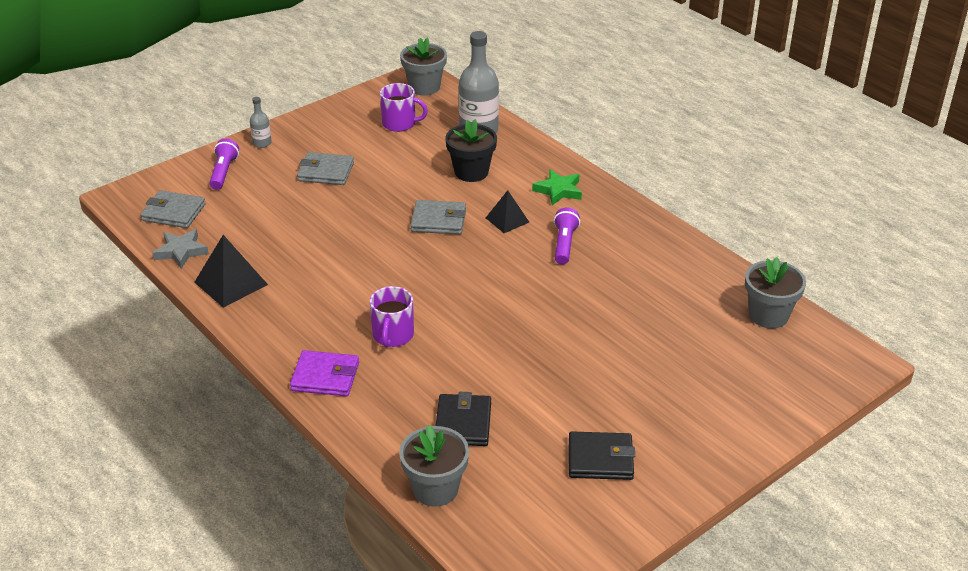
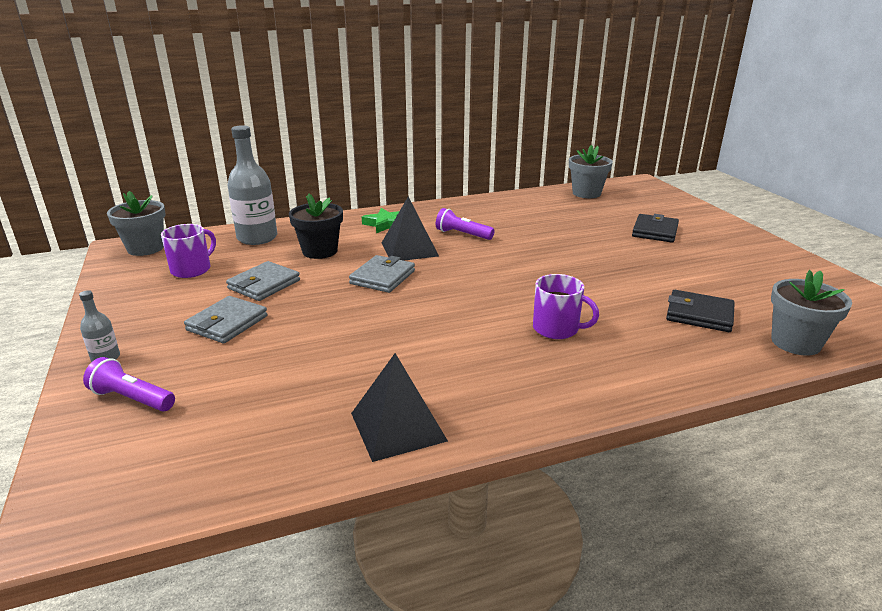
camera: 70 degrees left, 10 degrees down
grey wallet [140,190,206,228] -> grey wallet moved to [226,261,300,301]
grey star [152,229,209,269] -> none
purple wallet [290,350,359,396] -> none
black pyramid [486,190,529,233] -> black pyramid [382,197,439,261], size x1.56
black wallet [569,431,635,480] -> black wallet moved to [632,214,679,243]

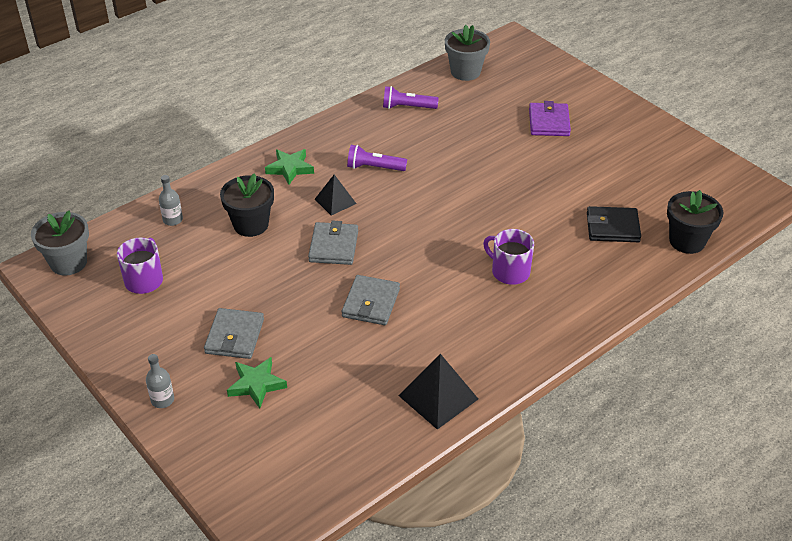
camera: 20 degrees left, 15 degrees up
purple flashlight [83,357,175,411] -> purple flashlight moved to [383,86,439,109]
grey wallet [226,261,300,301] -> grey wallet moved to [342,275,400,325]
grey bottle [227,125,277,245] -> grey bottle [159,175,183,226], size x0.48
black pyramid [382,197,439,261] -> black pyramid [315,175,356,216], size x0.64
purple mug [533,274,599,339] -> purple mug turned 150 degrees counterclockwise [483,229,534,285]
black wallet [632,214,679,243] -> purple wallet [529,101,571,136]
grey flower pot [771,270,852,356] -> black flower pot [667,190,723,254]
none -> green star [227,357,287,408]

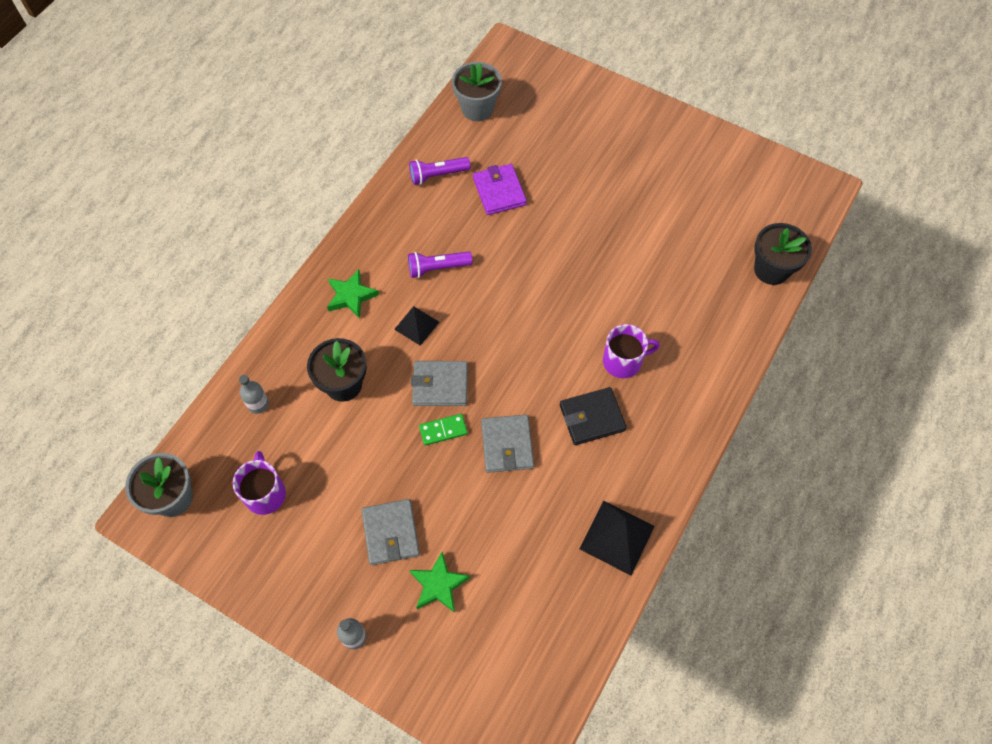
camera: 20 degrees left, 20 degrees up
grey wallet [308,221,358,265] -> grey wallet turned 75 degrees counterclockwise [411,361,468,406]
purple mug [483,229,534,285] -> purple mug turned 150 degrees clockwise [603,324,660,378]
purple wallet [529,101,571,136] -> purple wallet moved to [473,164,527,215]
black wallet [587,206,641,242] -> black wallet moved to [560,387,627,445]
none -> green domino [419,414,468,446]

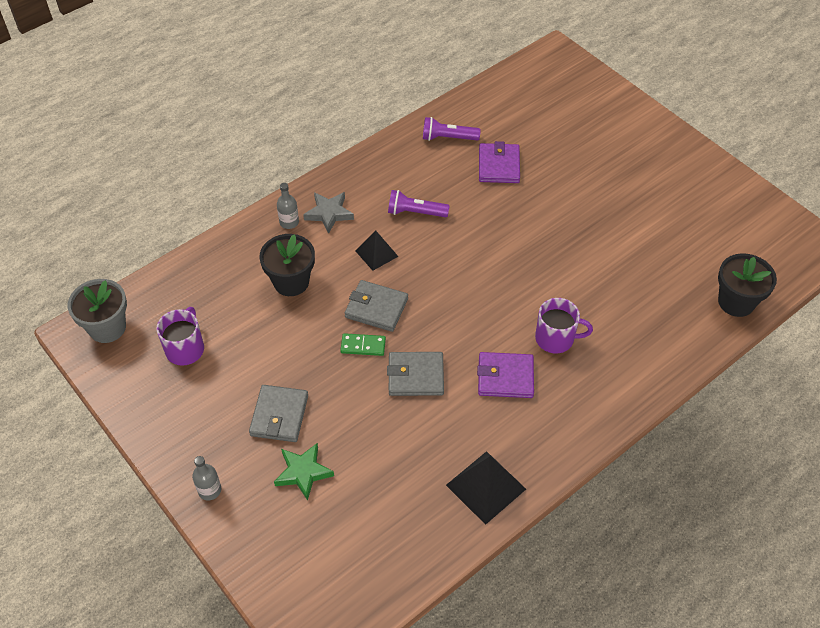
camera: 20 degrees right, 10 degrees down
grey bottle [239,375,269,414] -> grey bottle moved to [277,183,299,229]
green star [327,269,379,319] -> grey star [303,192,354,234]
grey flower pot [452,62,502,121] -> none
grey wallet [481,415,534,473] -> grey wallet turned 75 degrees clockwise [387,352,444,396]
black wallet [560,387,627,445] -> purple wallet [477,352,534,398]

